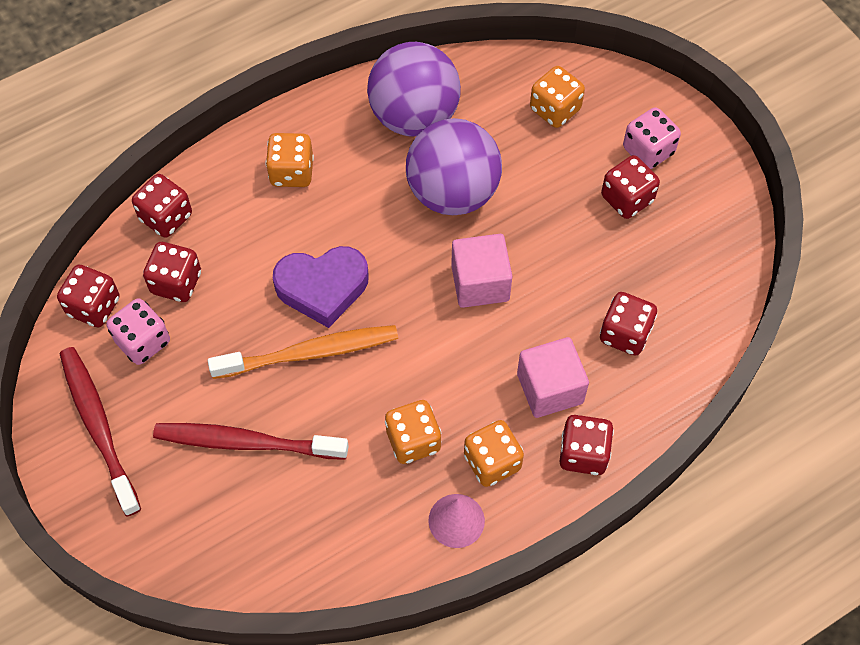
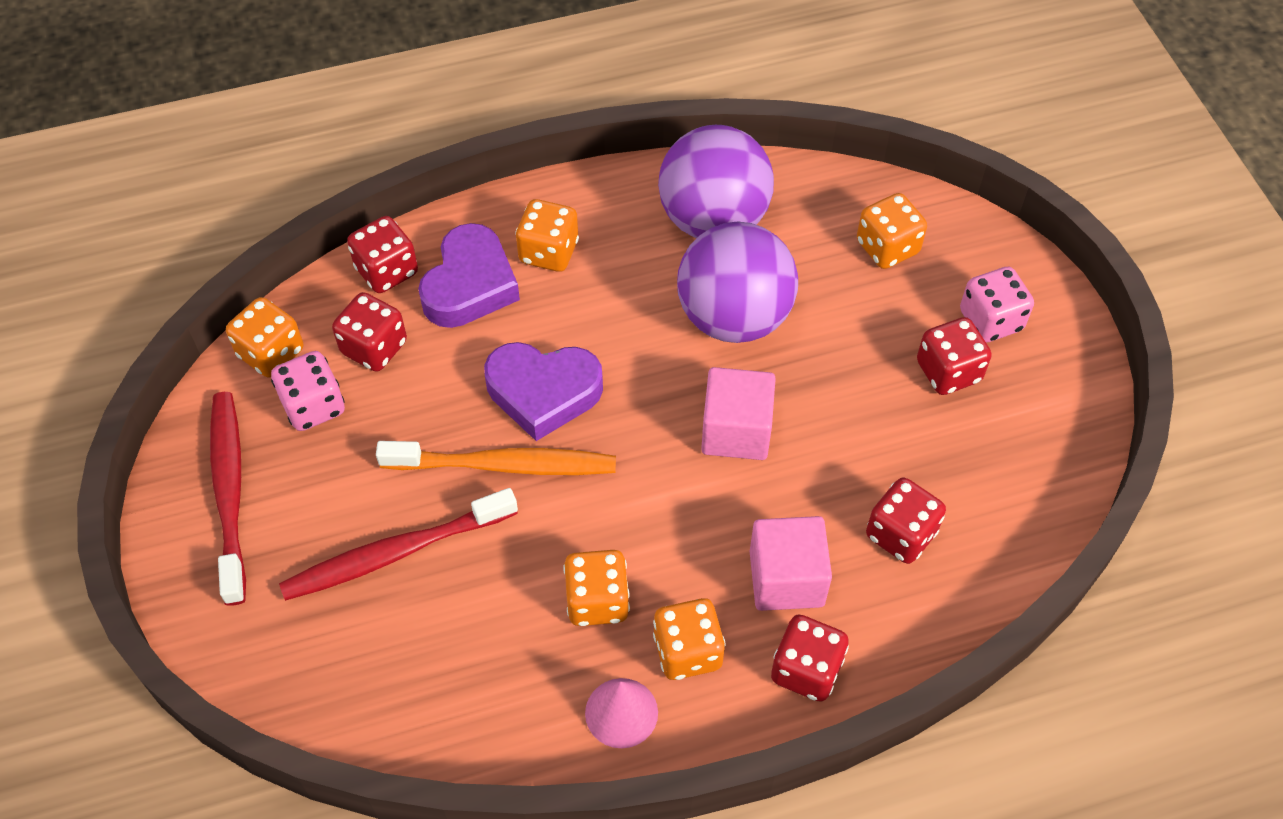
camera: 15 degrees right, 5 degrees down
red dice [57,265,120,328] -> orange dice [226,297,303,377]
red toothbrush [153,423,348,460] -> red toothbrush turned 45 degrees counterclockwise [279,488,518,601]
none -> purple heart [418,223,520,328]

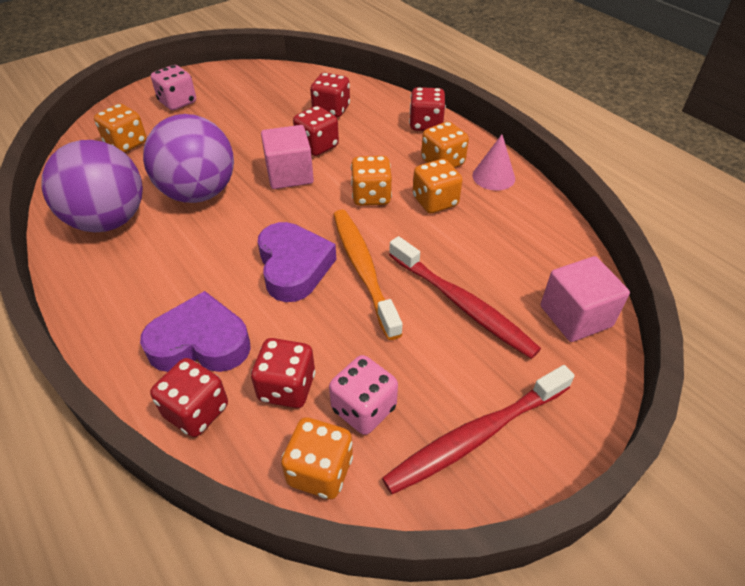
camera: 110 degrees left, 10 degrees down
orange dice [515,199,579,272] -> orange dice moved to [351,156,392,206]
pink cube [750,516,832,611] -> pink cube moved to [540,256,630,342]
red dice [917,317,992,395] -> red dice moved to [293,106,339,156]

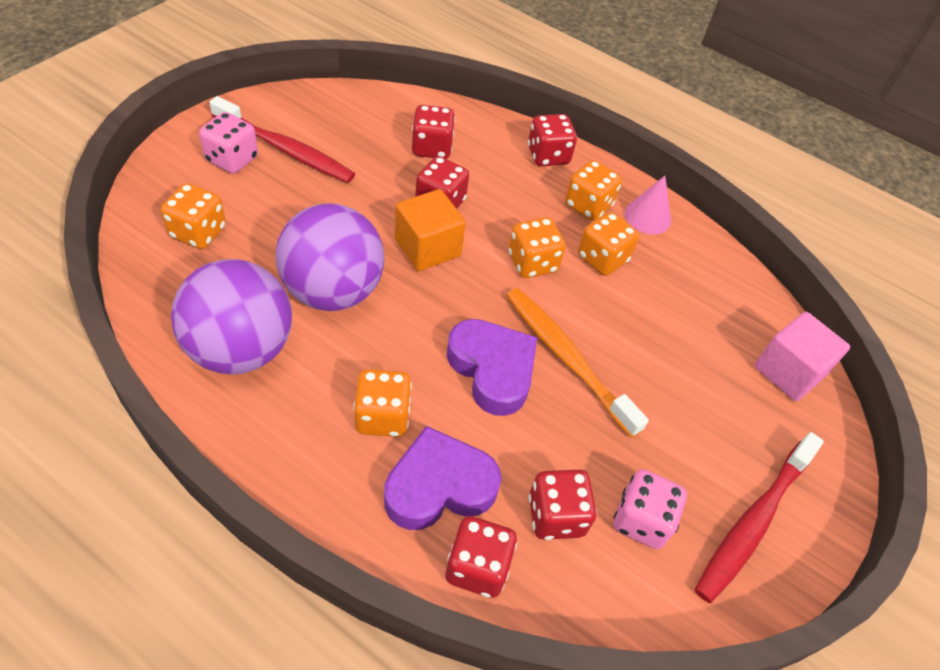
camera: 25 degrees left, 5 degrees up
pink cube [261,125,314,189] -> orange cube [395,189,466,271]
orange dice [281,418,353,499] -> orange dice moved to [353,369,412,437]
red toothbrush [389,236,541,359] -> red toothbrush moved to [209,96,355,183]

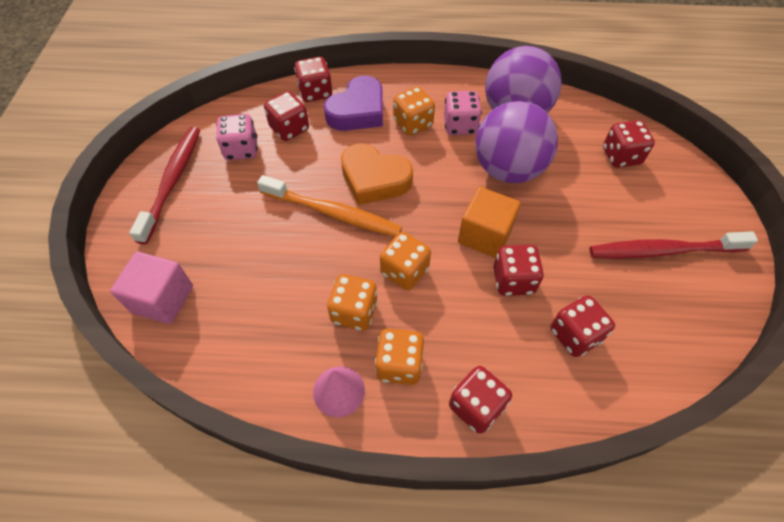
camera: 155 degrees right, 5 degrees up
orange dice [161,183,226,249] -> red dice [603,120,655,168]
pink dice [199,112,258,174] -> pink dice moved to [444,91,482,135]
purple heart [447,319,537,416] -> orange heart [341,143,413,205]

